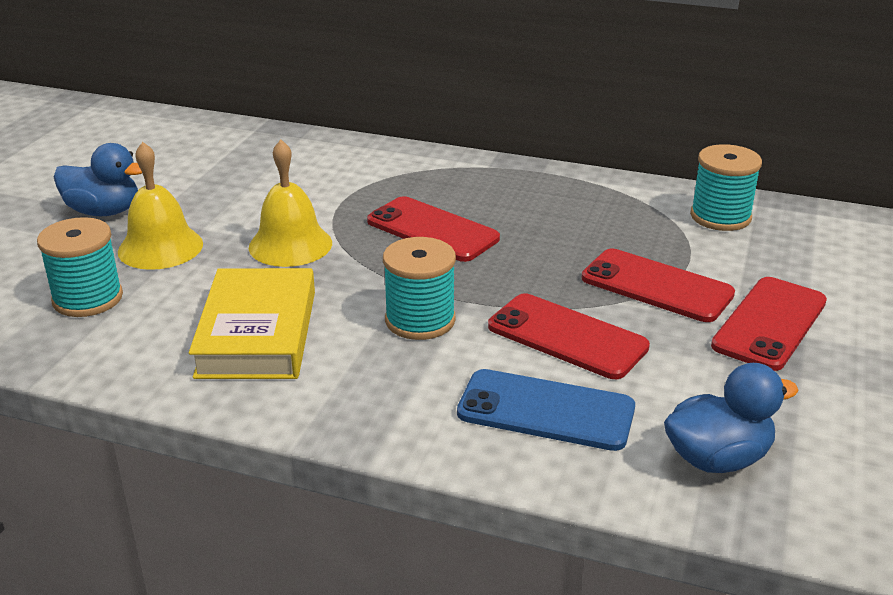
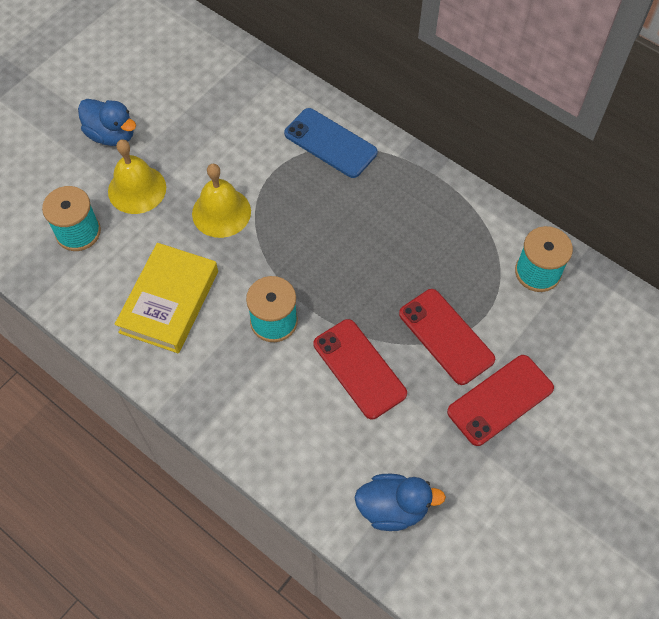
camera: 20 degrees right, 30 degrees up
red phone [367,196,500,262] -> none
blue phone [457,369,635,451] -> blue phone moved to [284,108,378,178]

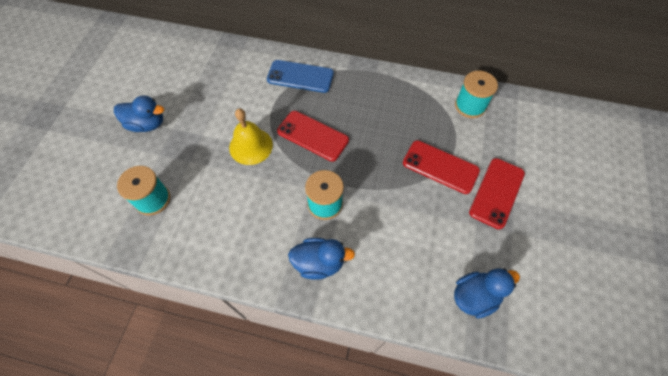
camera: 25 degrees left, 0 degrees up
yellow bell [108,139,166,214] -> none
yellow book [115,243,218,353] -> none
red phone [314,319,407,419] -> red phone moved to [277,111,349,161]
none -> blue duck [288,238,355,280]

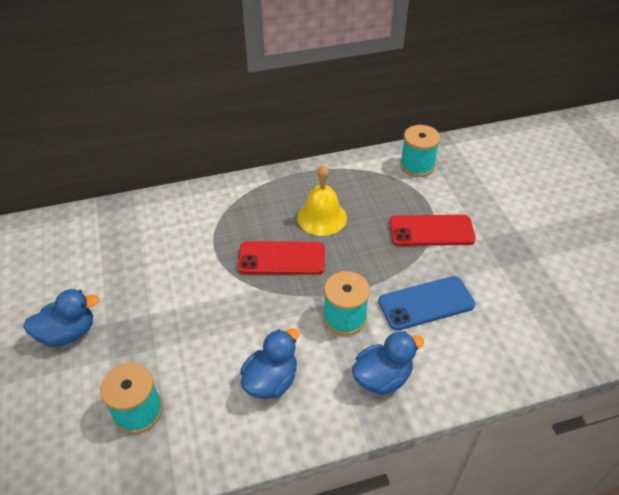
camera: 30 degrees left, 15 degrees down
yellow bell [229,108,273,165] -> yellow bell moved to [297,165,347,236]
blue phone [267,60,334,93] -> blue phone moved to [378,276,475,331]
blue duck [454,268,520,318] -> blue duck moved to [240,328,299,399]
red phone [469,158,525,229] -> none

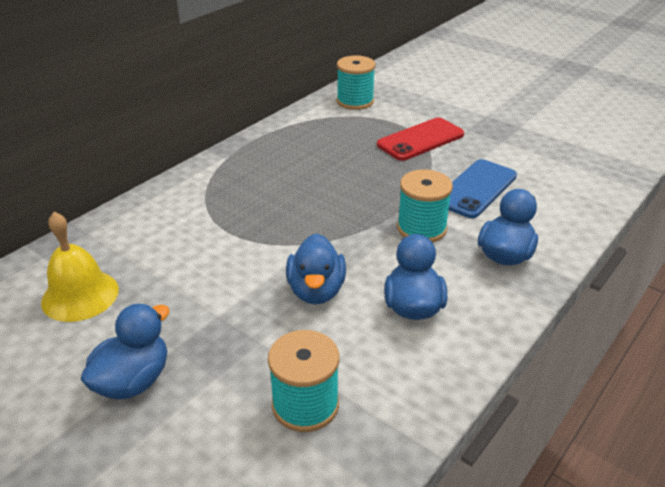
camera: 35 degrees left, 10 degrees down
red phone [238,241,325,275] -> none
yellow bell [297,165,347,236] -> yellow bell moved to [41,212,119,322]
none -> blue duck [286,233,346,304]

